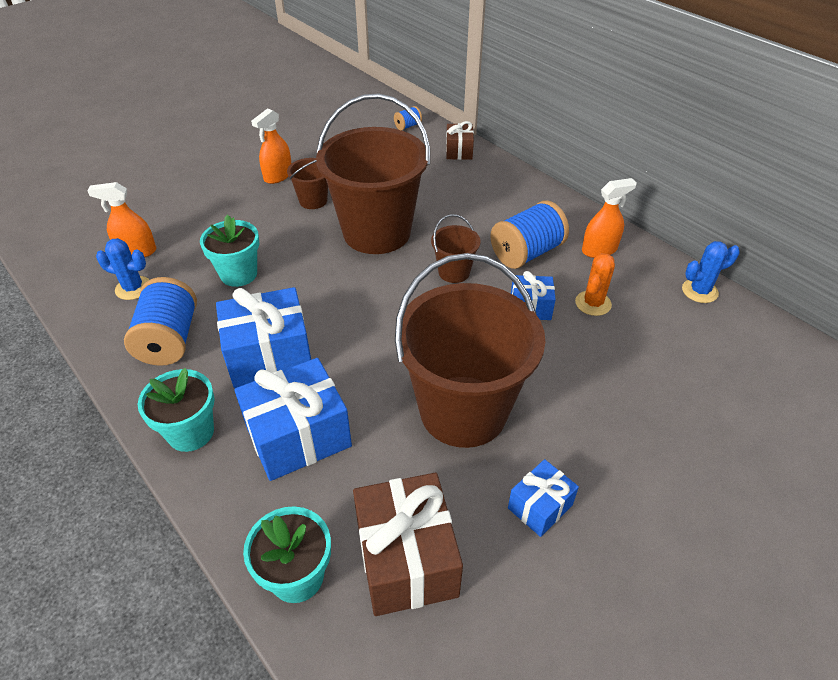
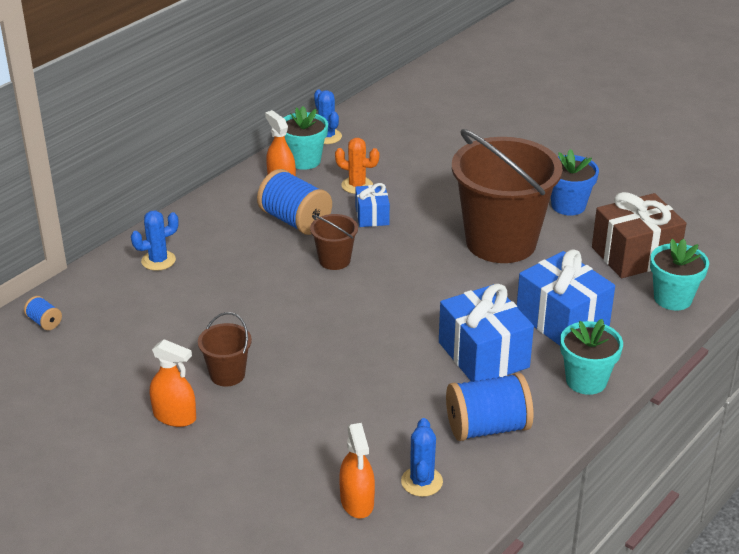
camera: 100 degrees left, 10 degrees down
turquoise flower pot [200,214,259,287] -> turquoise flower pot moved to [284,106,328,170]
brown bucket [316,93,430,254] -> none
brown gift [446,121,474,160] -> none
blue gift [508,459,579,537] -> blue flower pot [551,149,599,216]
none -> blue cactus [131,211,179,271]

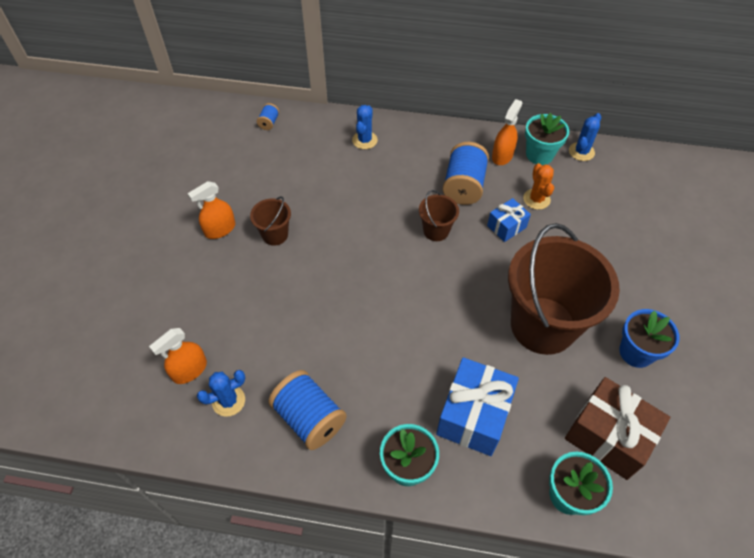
camera: 60 degrees right, 20 degrees up
blue cactus [131,211,179,271] -> blue cactus turned 75 degrees clockwise [352,105,378,149]
orange spray bottle [150,339,196,427] -> orange spray bottle turned 60 degrees clockwise [188,181,235,239]
blue gift [439,284,534,382] -> none

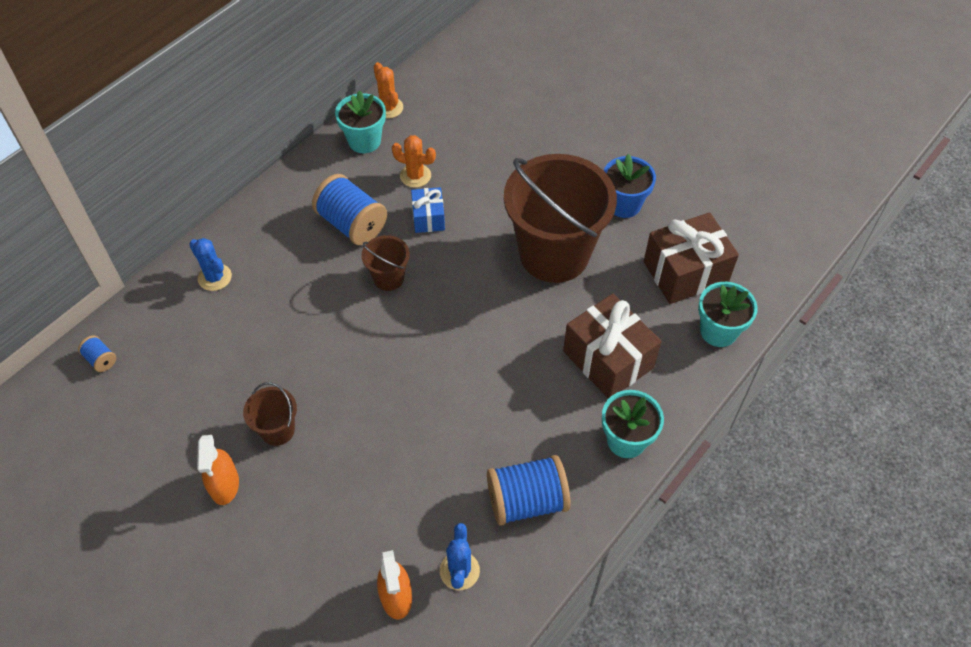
camera: 60 degrees left, 0 degrees up
blue gift [436,357,519,456] -> brown gift [563,294,662,399]
orange spray bottle [492,99,522,165] -> none
blue cactus [569,113,601,161] -> orange cactus [374,62,403,119]

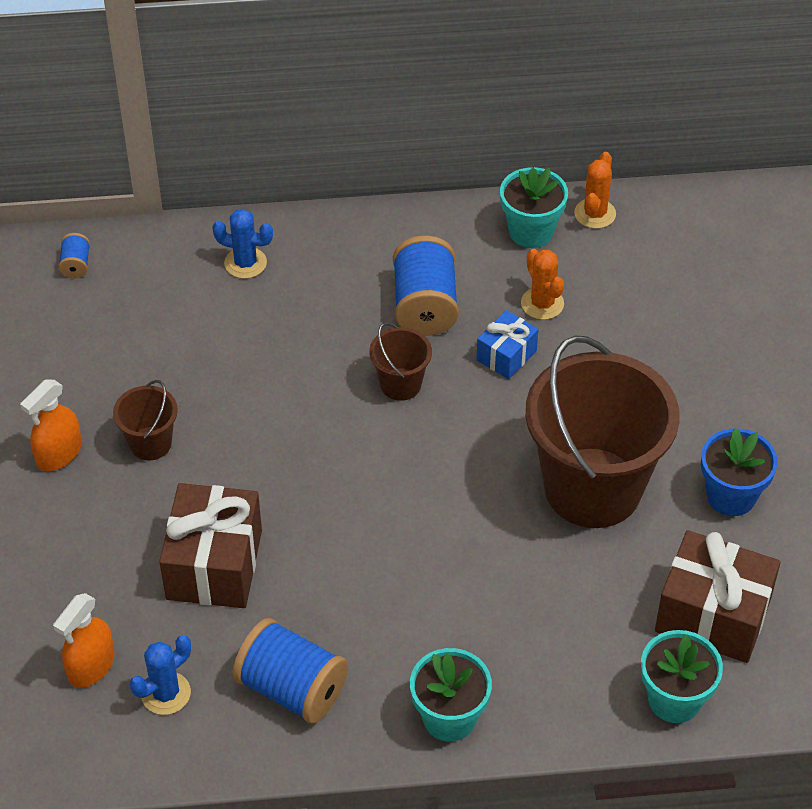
camera: 45 degrees right, 5 degrees down
blue cactus [189,238,232,291] -> blue cactus turned 75 degrees counterclockwise [212,209,273,279]
brown gift [563,294,662,399] -> brown gift moved to [159,483,262,608]

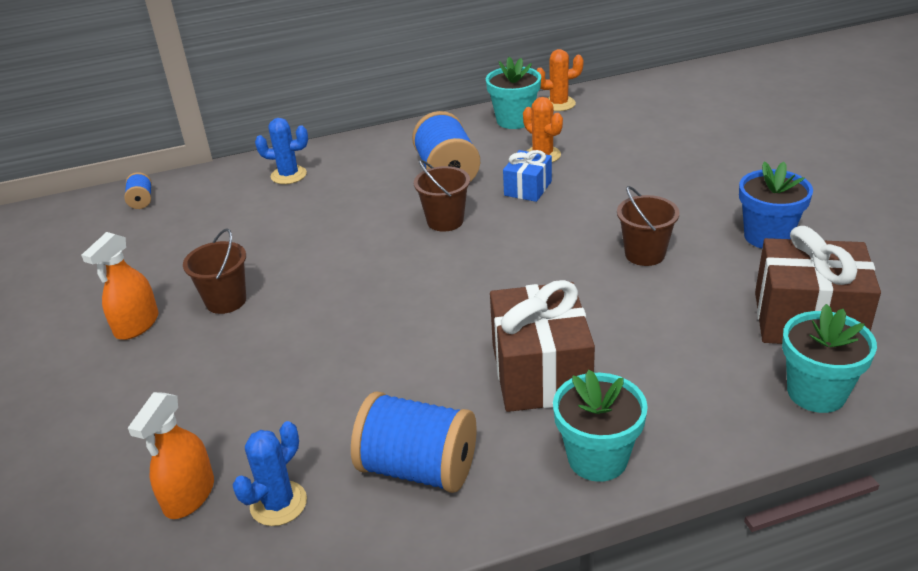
camera: 10 degrees left, 15 degrees down
brown gift [159,483,262,608] -> brown gift moved to [490,280,595,412]
brown bucket [525,336,680,528] -> brown bucket [617,186,680,266], size x0.44
orange cactus [574,152,616,229] -> orange cactus turned 75 degrees clockwise [536,49,584,111]

